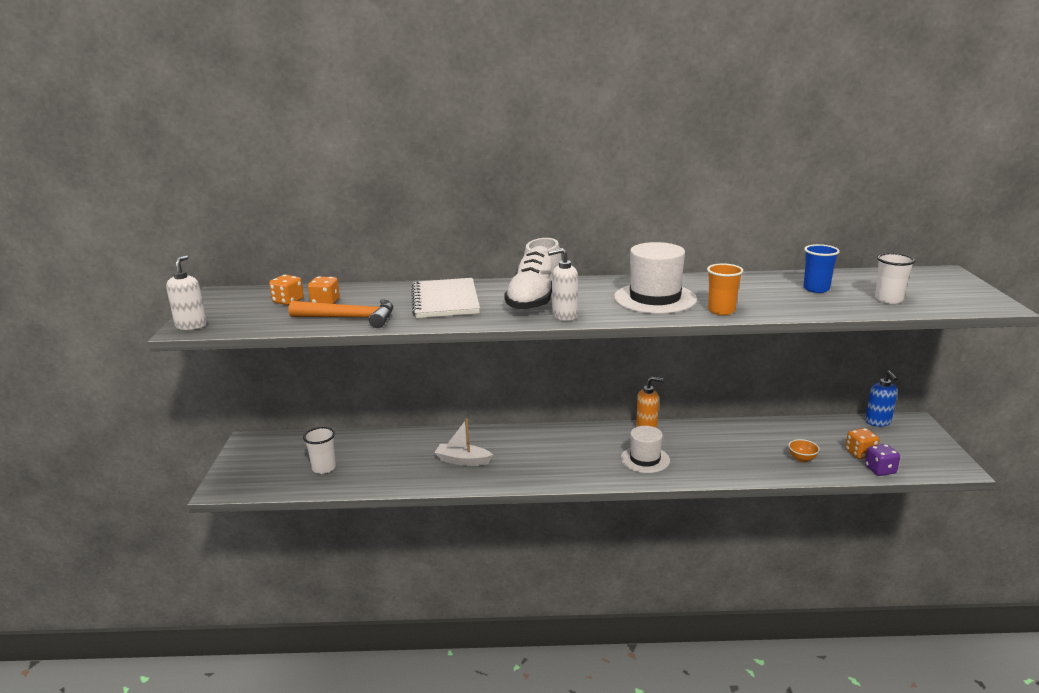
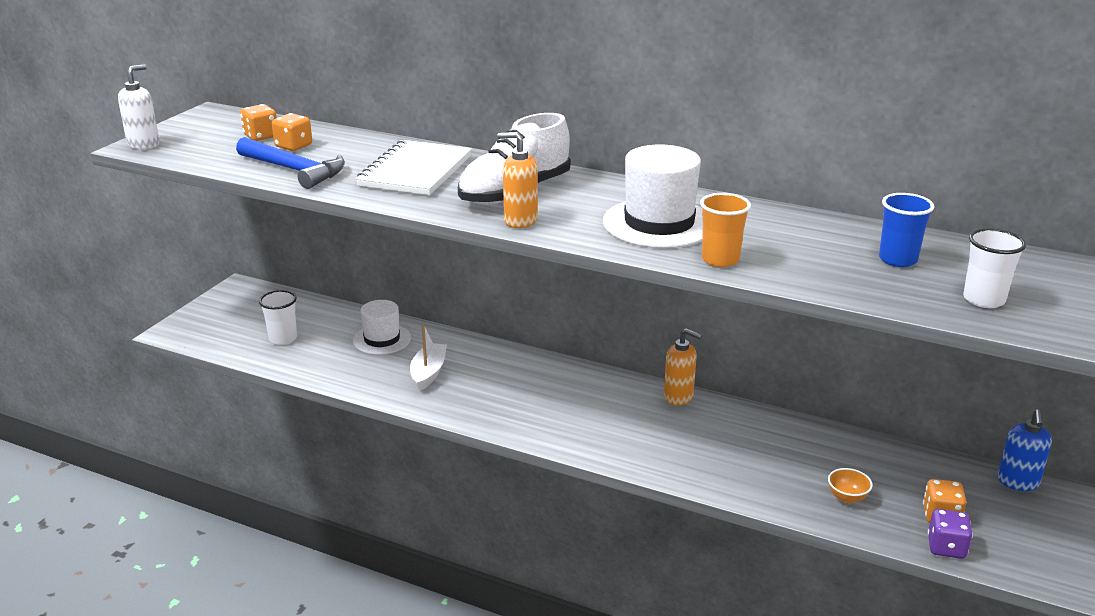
camera: 25 degrees right, 5 degrees up
orange hammer [289,299,393,328] -> blue hammer [236,137,345,189]
white boat [434,418,493,466] -> white boat turned 60 degrees clockwise [410,323,447,391]
white soap dispenser [548,248,578,321] -> orange soap dispenser [498,132,538,228]
white hat [621,426,670,473] -> white hat moved to [353,300,411,355]

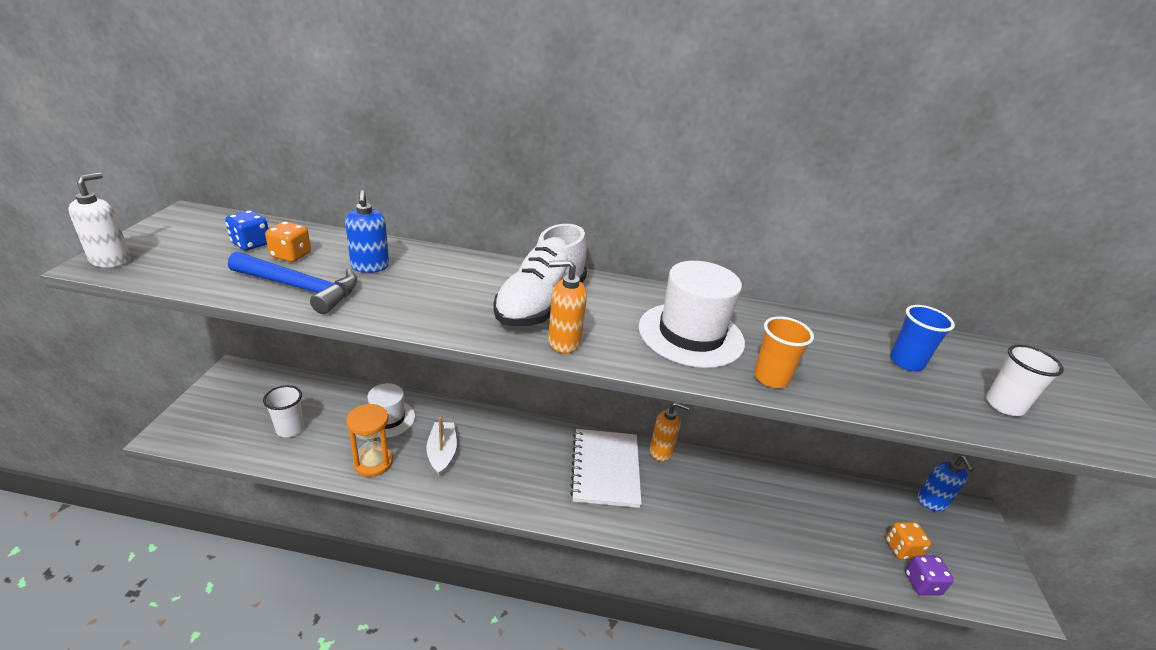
camera: 20 degrees left, 5 degrees up
orange dice [240,104,277,141] -> blue dice [225,210,268,251]
white notebook [355,140,472,195] -> white notebook moved to [570,429,642,508]
orange bowl [828,468,873,503] -> none
none -> blue soap dispenser [345,190,389,273]
none -> orange hourglass [346,404,393,477]

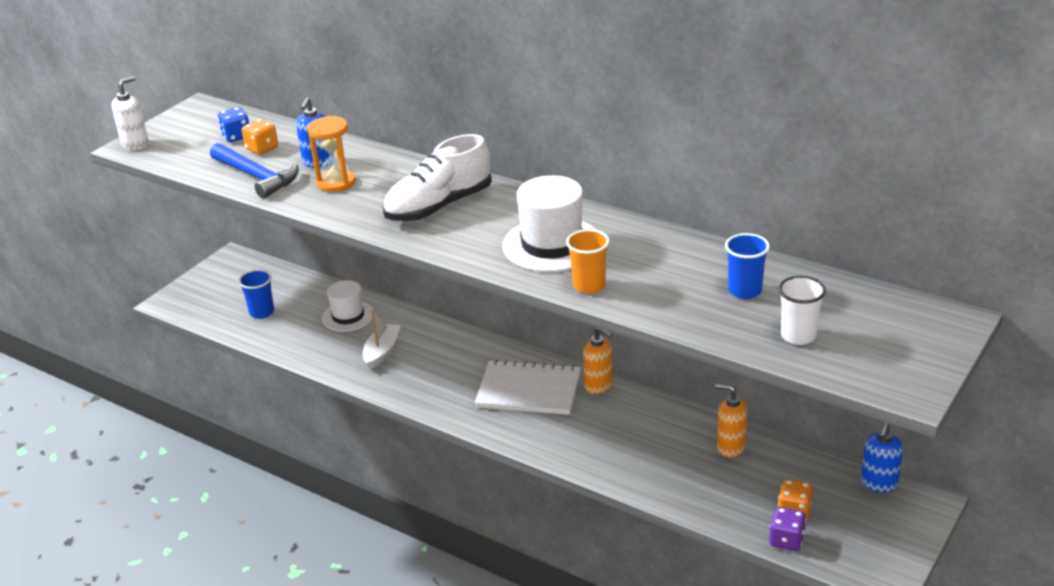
camera: 30 degrees right, 0 degrees up
white cup [263,385,304,437] -> blue cup [238,269,274,319]
orange hourglass [346,404,393,477] -> orange hourglass moved to [307,116,356,192]
orange soap dispenser [548,260,587,353] -> orange soap dispenser moved to [715,383,747,457]
white notebook [570,429,642,508] -> white notebook turned 75 degrees clockwise [475,360,581,415]

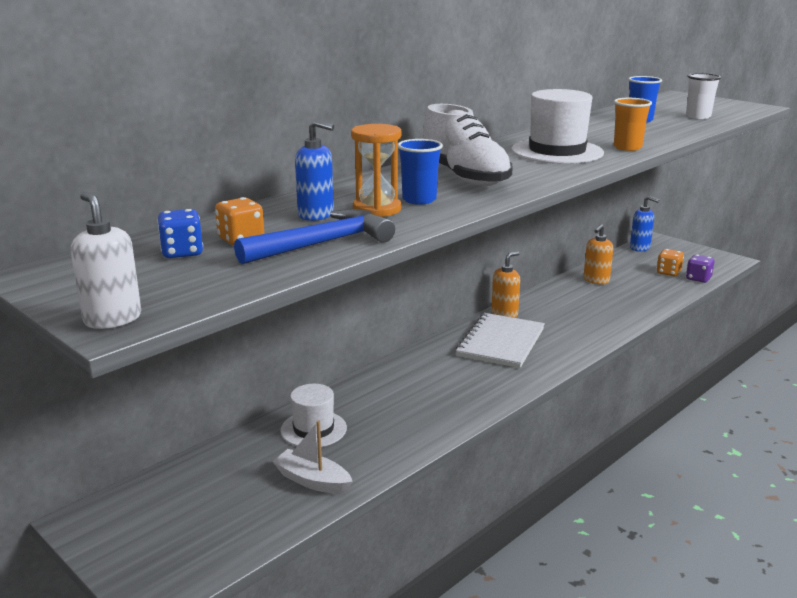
camera: 80 degrees left, 10 degrees down
blue cup [238,269,274,319] -> blue cup moved to [398,139,443,205]
white boat [363,310,401,370] -> white boat moved to [272,420,353,494]

